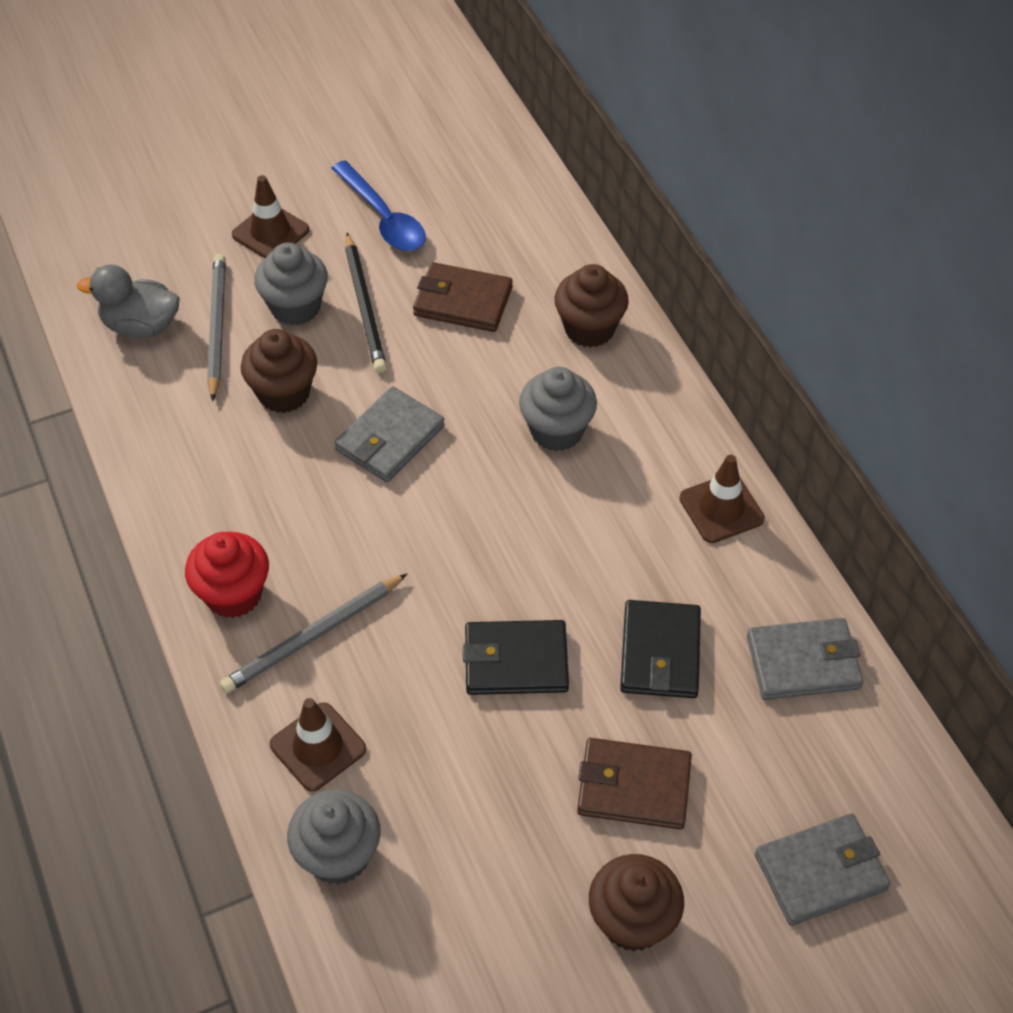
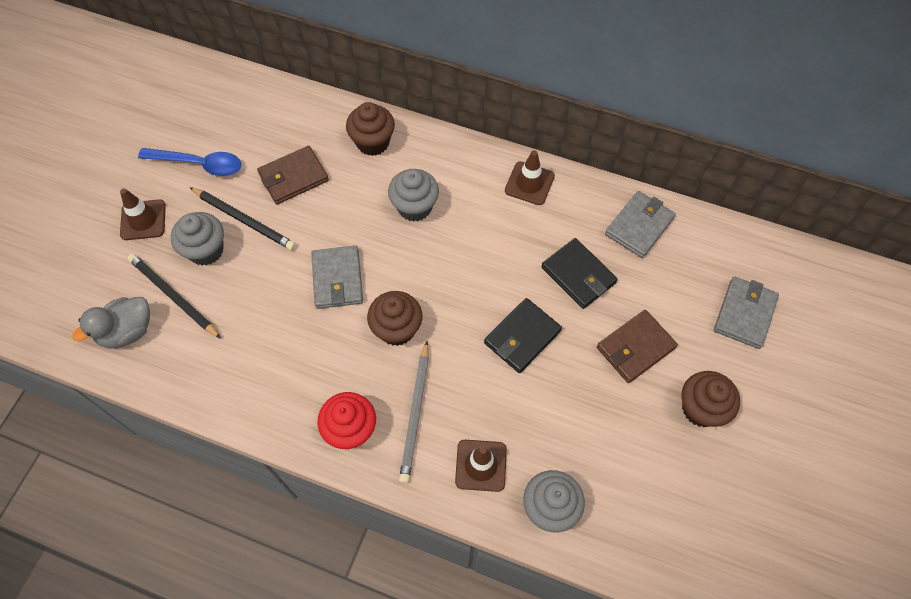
camera: 45 degrees left, 10 degrees up
grey pencil [207,254,226,401] -> black pencil [128,254,221,339]
brown cupcake [241,329,317,413] -> brown cupcake moved to [367,291,422,346]

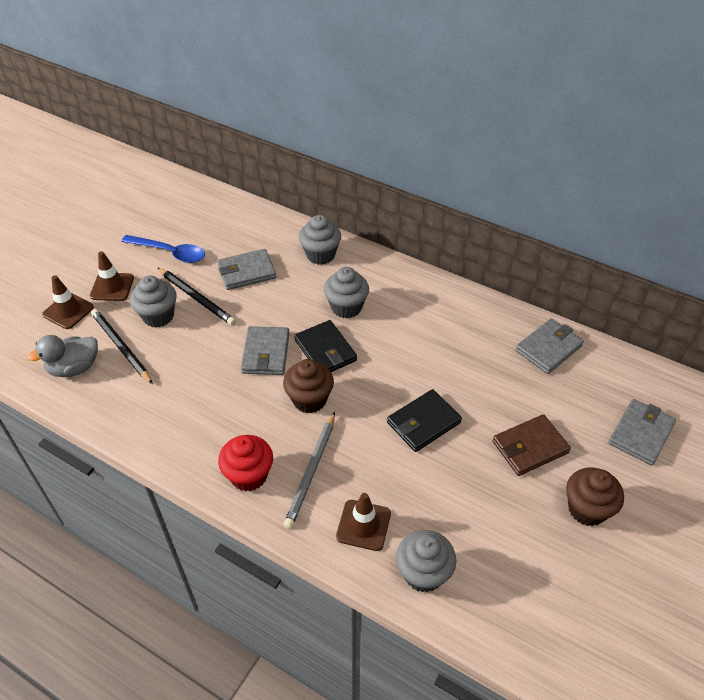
camera: 10 degrees right, 15 degrees down
brown wallet [257,146,329,204] -> grey wallet [217,249,276,290]
brown cupcake [346,102,395,156] -> grey cupcake [299,215,341,265]
brown traffic cone [505,150,555,205] -> brown traffic cone moved to [42,275,94,329]
black wallet [541,238,618,309] -> black wallet moved to [294,320,357,372]

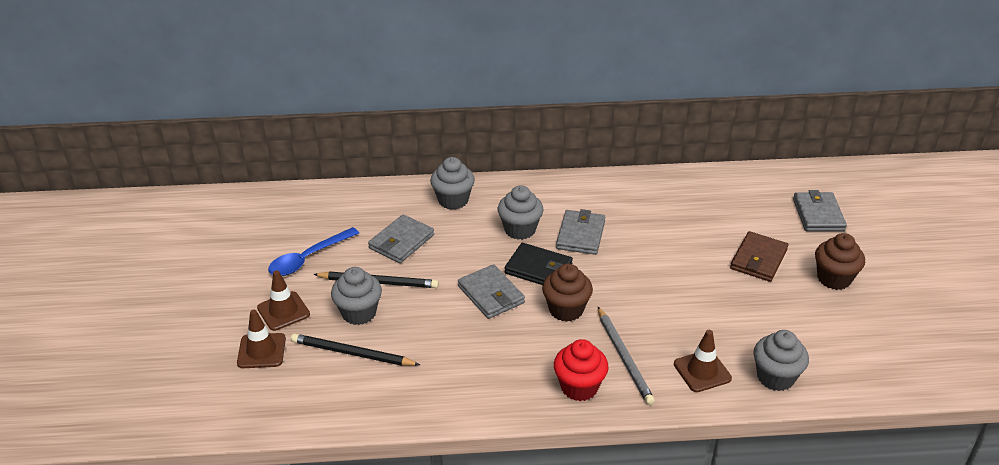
camera: 35 degrees left, 10 degrees down
grey duck [27,335,98,377] -> none
blue spoon [121,235,205,263] -> blue spoon turned 150 degrees clockwise [268,227,359,276]
black wallet [387,389,462,452] -> none
grey wallet [515,319,584,374] -> grey wallet moved to [556,209,605,255]

